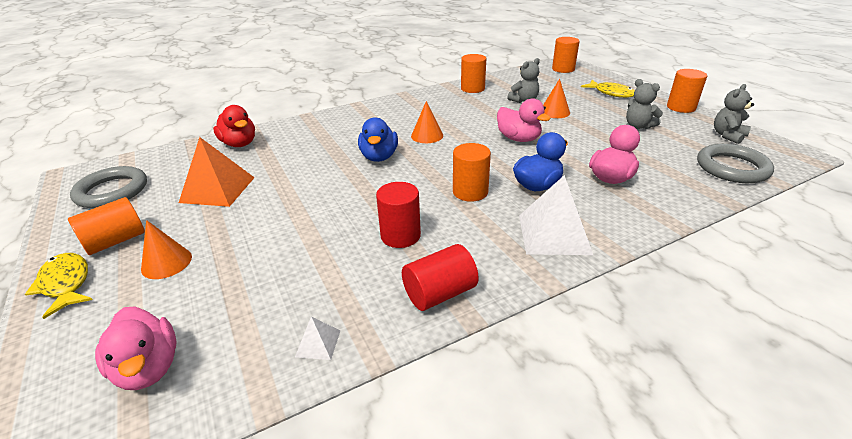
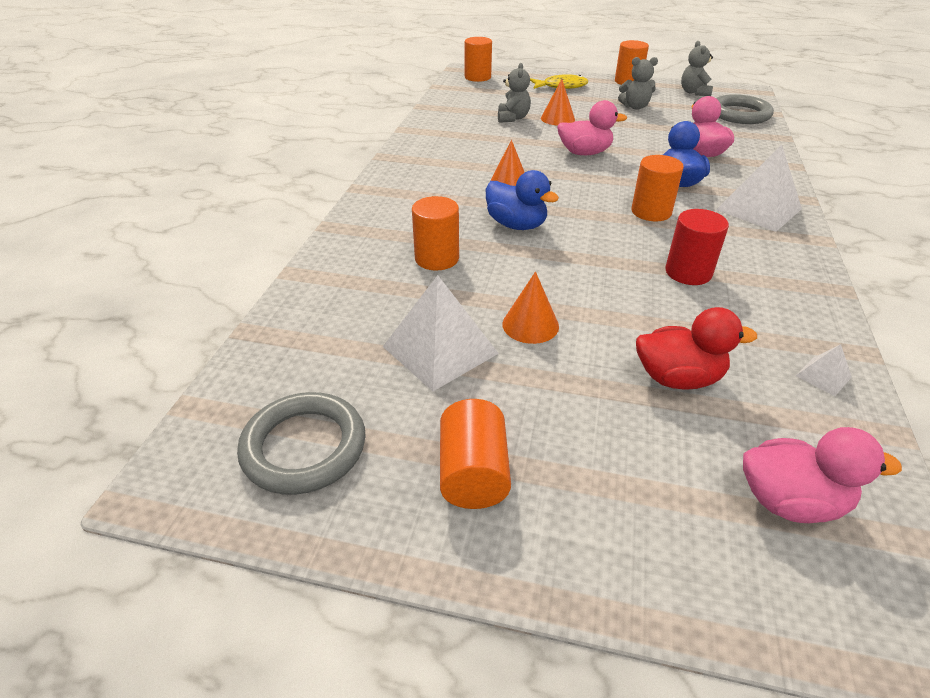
camera: 50 degrees left, 5 degrees up
yellow fish [25,253,92,319] -> none
orange cone [141,220,192,279] -> orange cone moved to [502,272,559,344]
orange pyramid [179,137,255,207] -> white pyramid [383,275,499,391]
red duck [213,105,255,147] -> red duck moved to [636,307,757,390]
red cylinder [402,244,479,311] -> none
orange cylinder [461,54,486,93] -> orange cylinder moved to [412,196,459,270]

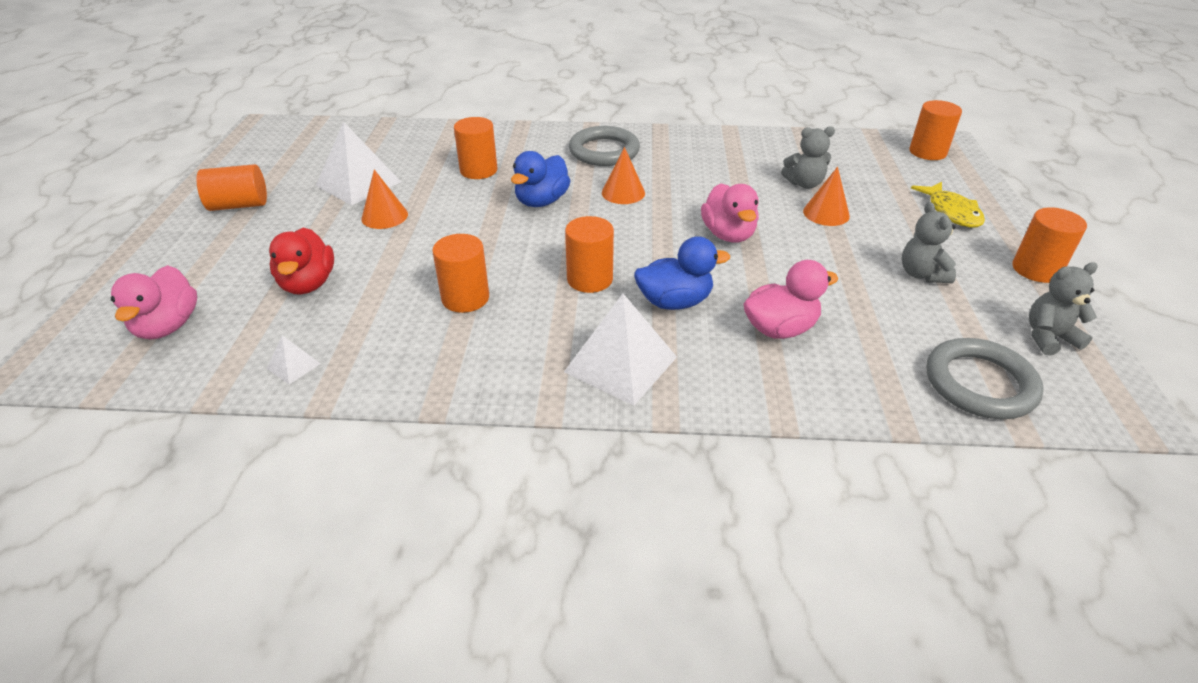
camera: 80 degrees right, 0 degrees up
grey ring [237,392,366,495] -> grey ring moved to [569,126,640,166]
red cylinder [665,209,729,285] -> orange cylinder [432,234,489,313]

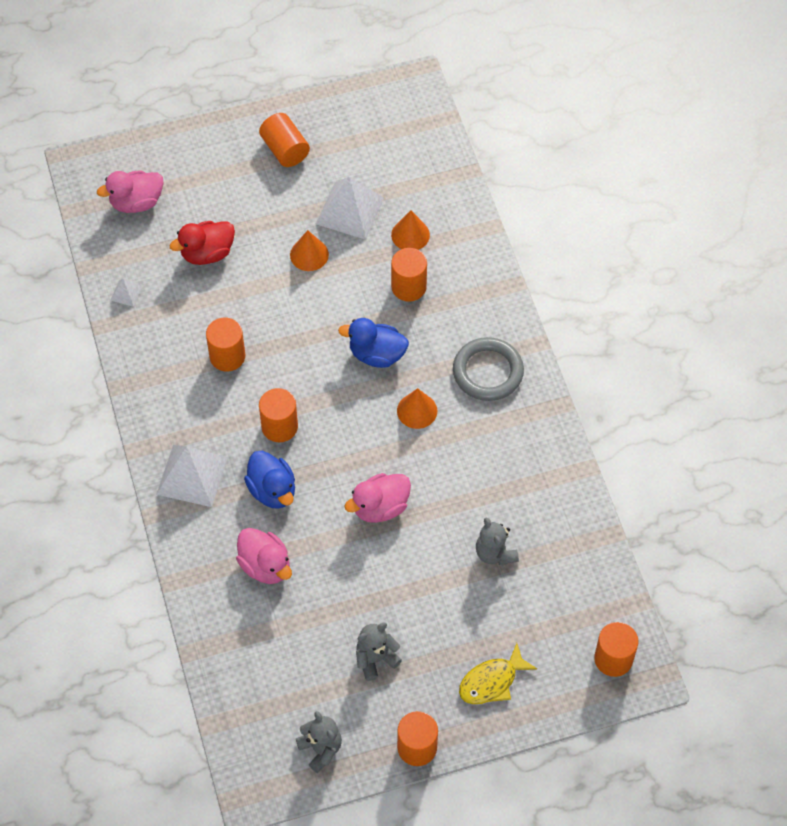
camera: 70 degrees right, 20 degrees up
orange cone [803,167,850,226] -> orange cone moved to [391,210,430,250]
grey ring [926,338,1044,419] -> none

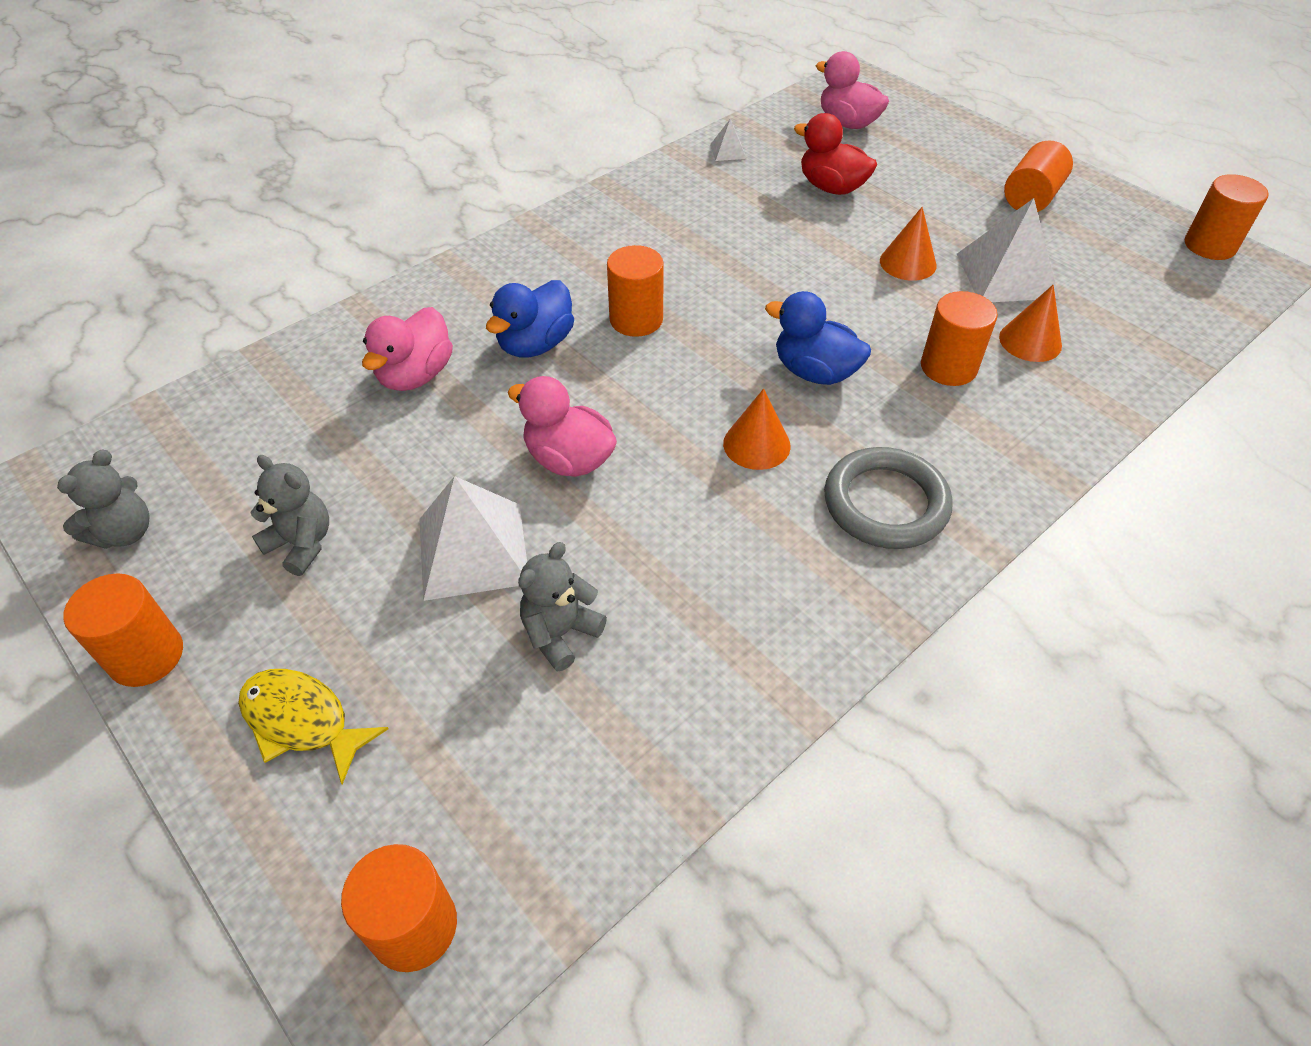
camera: 65 degrees right, 10 degrees down
white pyramid [156,445,228,507] -> white pyramid moved to [419,476,527,601]
orange cylinder [206,318,245,371] -> orange cylinder moved to [1185,174,1269,260]
blue duck [338,318,409,368] -> blue duck turned 45 degrees counterclockwise [765,291,871,385]

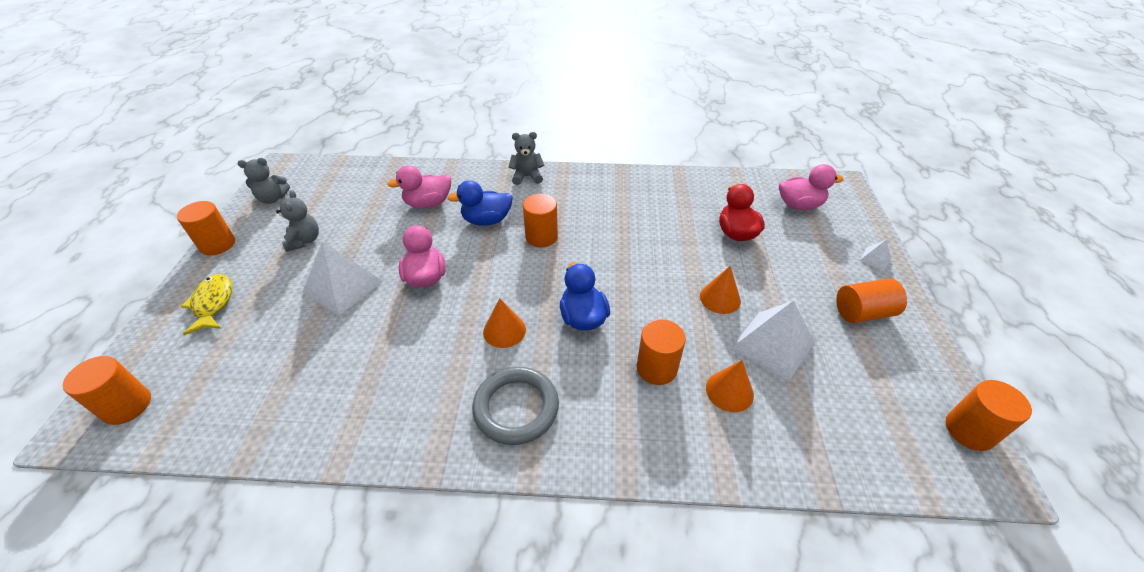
camera: 45 degrees right, 5 degrees down
grey teddy bear [518,542,607,672] -> grey teddy bear moved to [509,132,544,185]
white pyramid [710,119,746,161] -> white pyramid moved to [860,239,891,270]
pink duck [816,51,889,129] -> pink duck turned 90 degrees clockwise [779,164,844,210]

